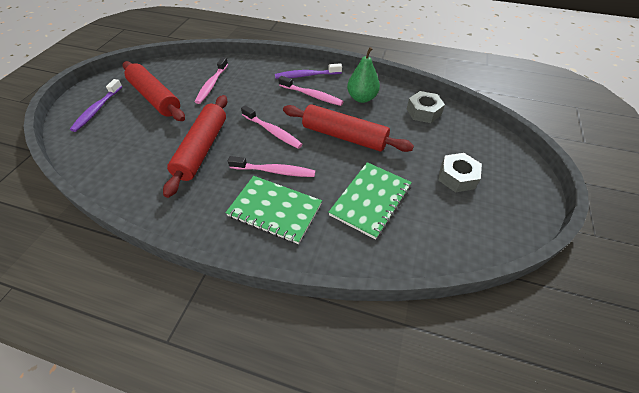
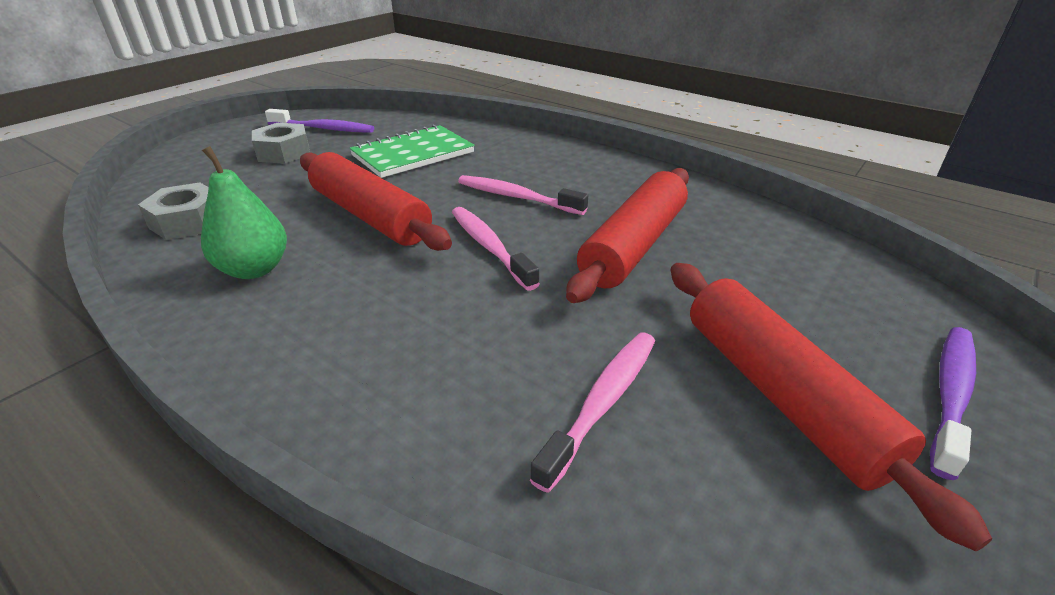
camera: 160 degrees left, 15 degrees down
green notebook [225,176,322,244] -> none
purple toothbrush [275,63,342,79] -> purple toothbrush moved to [265,109,374,133]
pink toothbrush [278,76,344,106] -> none

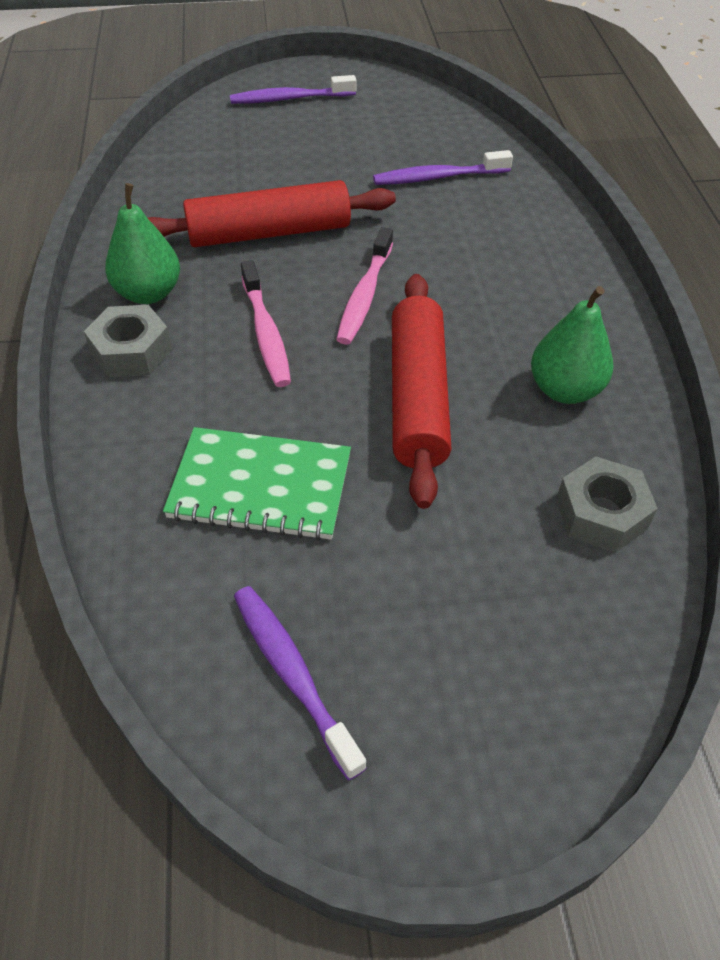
camera: 135 degrees left, 15 degrees up
grey nut [252,123,310,164] -> grey nut moved to [84,305,172,378]
pink toothbrush [530,332,655,493] -> purple toothbrush [373,150,513,185]
red rolling pin [670,263,992,551] -> none
none -> green pear [105,183,180,304]

